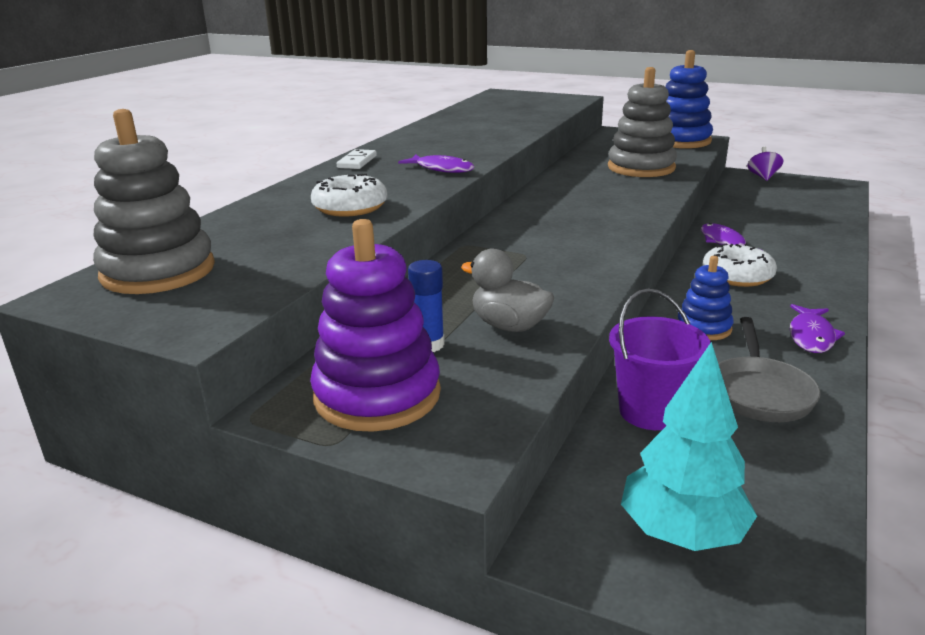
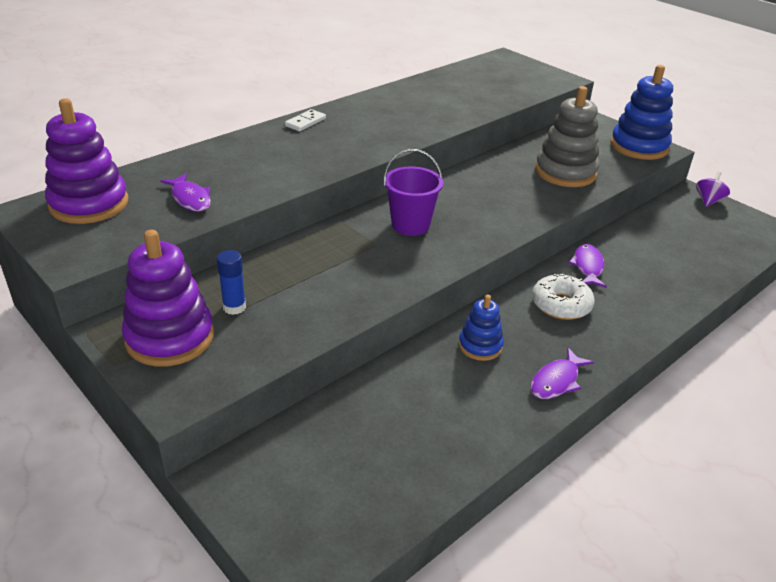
camera: 20 degrees right, 10 degrees up
grey stacking toy [93,109,215,294] -> purple stacking toy [45,98,128,224]
white donut [311,174,387,216] -> none
purple fish [398,154,474,173] -> purple fish moved to [160,174,211,212]
grey duck [461,248,554,332] -> none
purple bucket [609,288,711,430] -> purple bucket moved to [384,149,443,236]
turquoise tree [621,342,757,551] -> none
grey pan [718,317,821,422] -> none

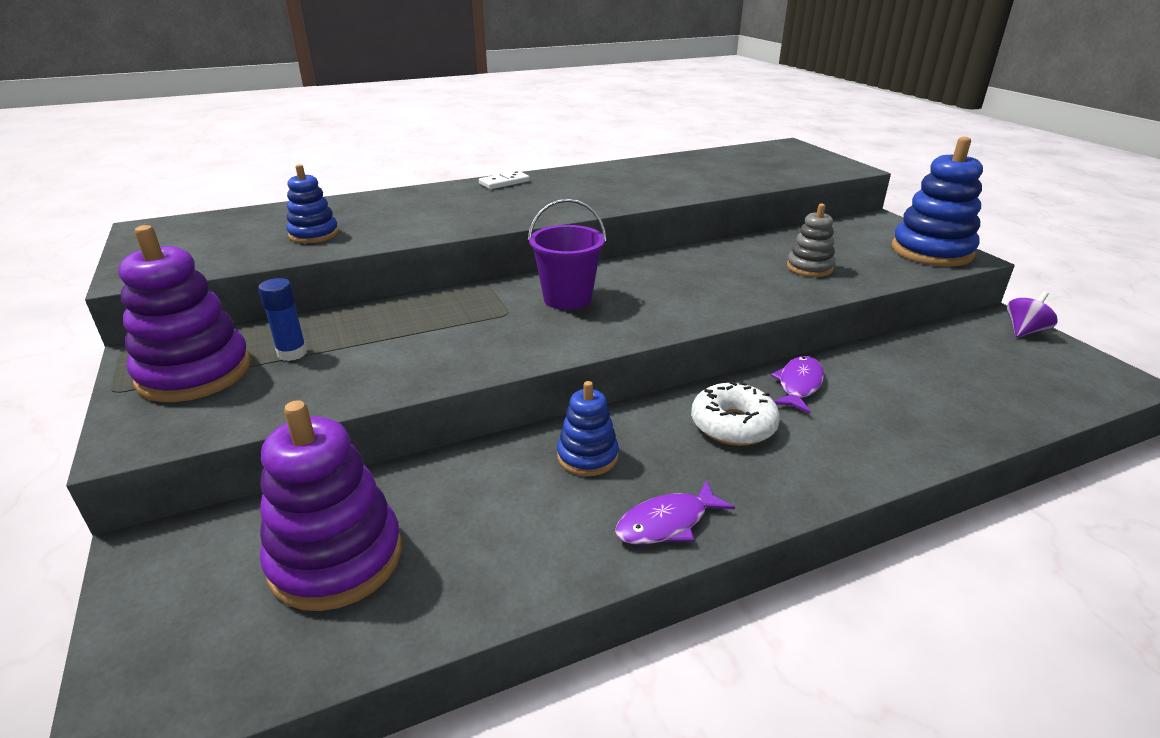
camera: 20 degrees right, 5 degrees down
purple stacking toy [45,98,128,224] -> purple stacking toy moved to [260,400,402,611]
purple fish [160,174,211,212] -> blue stacking toy [286,164,339,243]
grey stacking toy [535,86,599,187] -> grey stacking toy [787,204,835,277], size x0.56

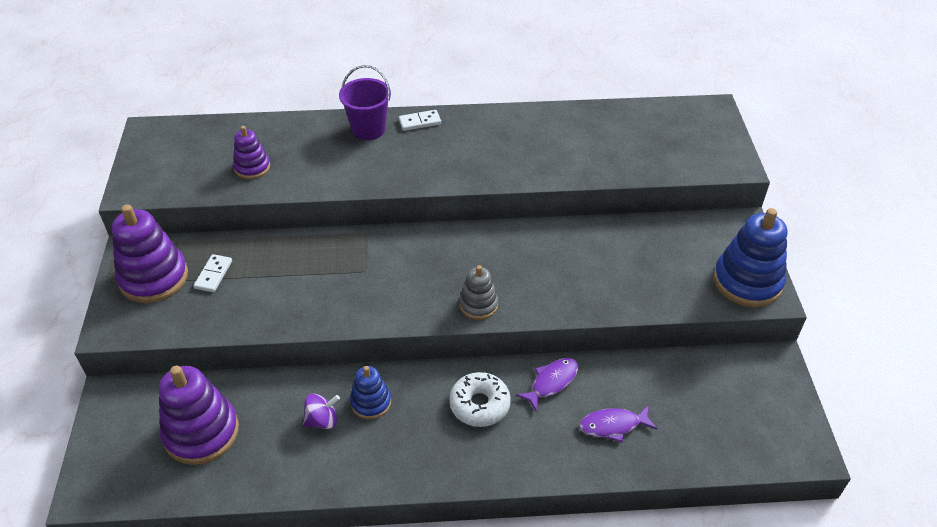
camera: 20 degrees right, 15 degrees up
blue glue stick [258,278,307,361] -> white domino [194,254,232,292]
blue stacking toy [286,164,339,243] -> purple stacking toy [233,126,270,179]
purple bucket [528,198,607,310] -> purple bucket moved to [339,65,391,140]
purple fish [615,480,735,545] -> purple fish moved to [579,405,657,443]
grey stacking toy [787,204,835,277] -> grey stacking toy moved to [459,265,498,320]
purple spinning top [1007,291,1057,337] -> purple spinning top moved to [303,394,340,429]

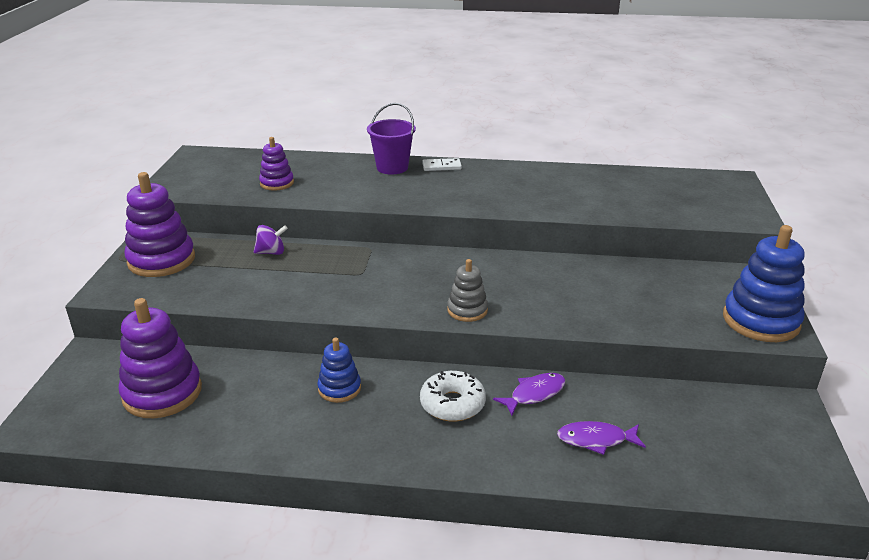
camera: 10 degrees right, 15 degrees down
white domino [194,254,232,292] -> none
purple spinning top [303,394,340,429] -> purple spinning top moved to [254,225,288,255]

